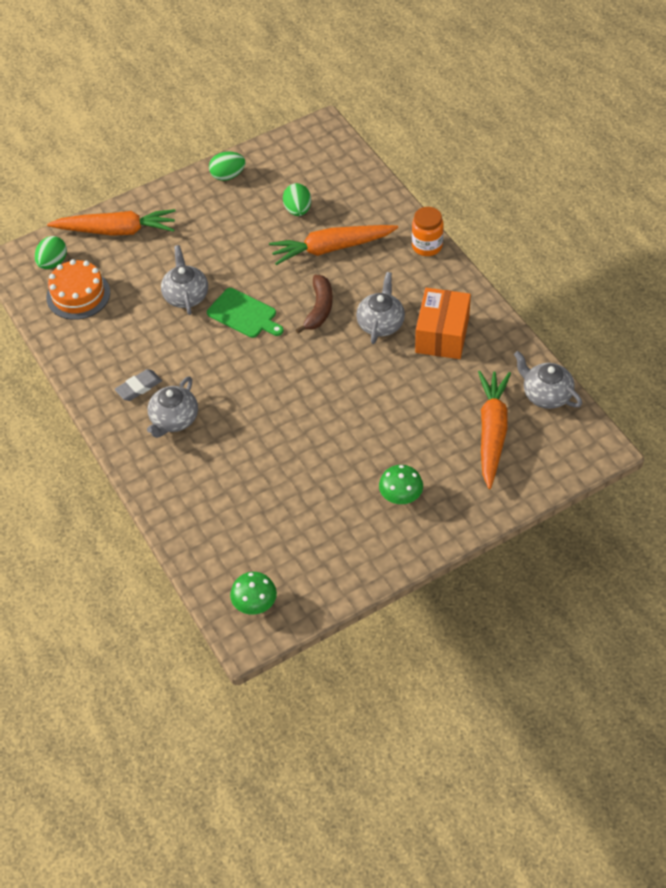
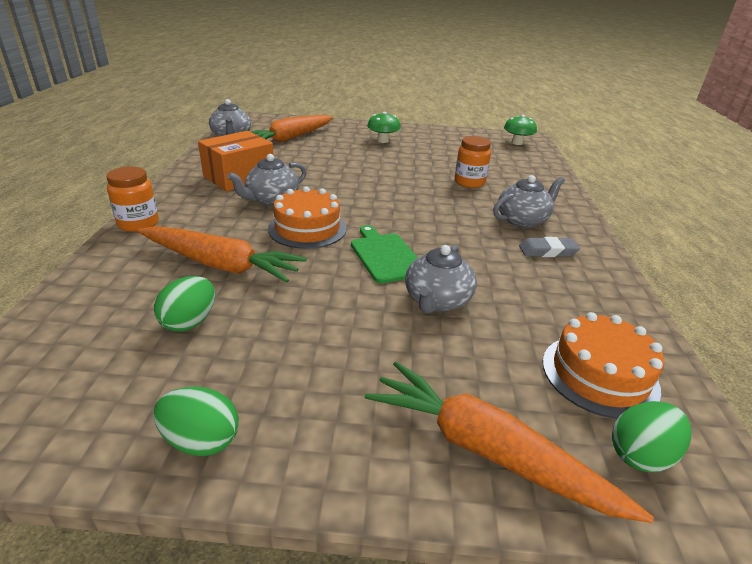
camera: 150 degrees left, 20 degrees down
brown banana [296,275,333,334] -> orange cake [268,186,347,249]
none -> orange jar [455,136,491,188]

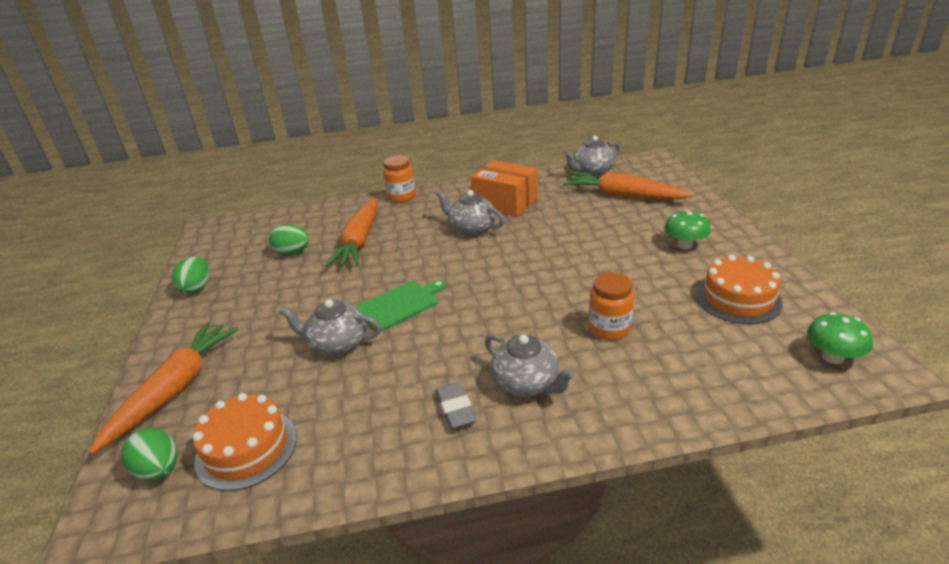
camera: 80 degrees right, 0 degrees up
orange cake [268,186,347,249] -> orange cake moved to [696,255,783,324]

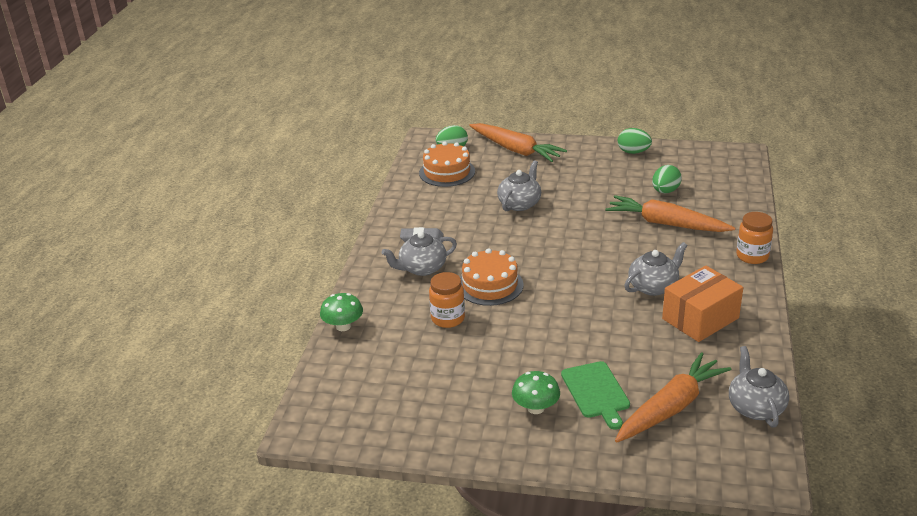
camera: 110 degrees right, 0 degrees up
green cutting board [355,280,446,331] -> green cutting board moved to [561,361,630,430]
orange cake [696,255,783,324] -> orange cake moved to [460,248,524,306]
green mushroom [807,312,873,364] -> green mushroom moved to [320,293,363,331]

